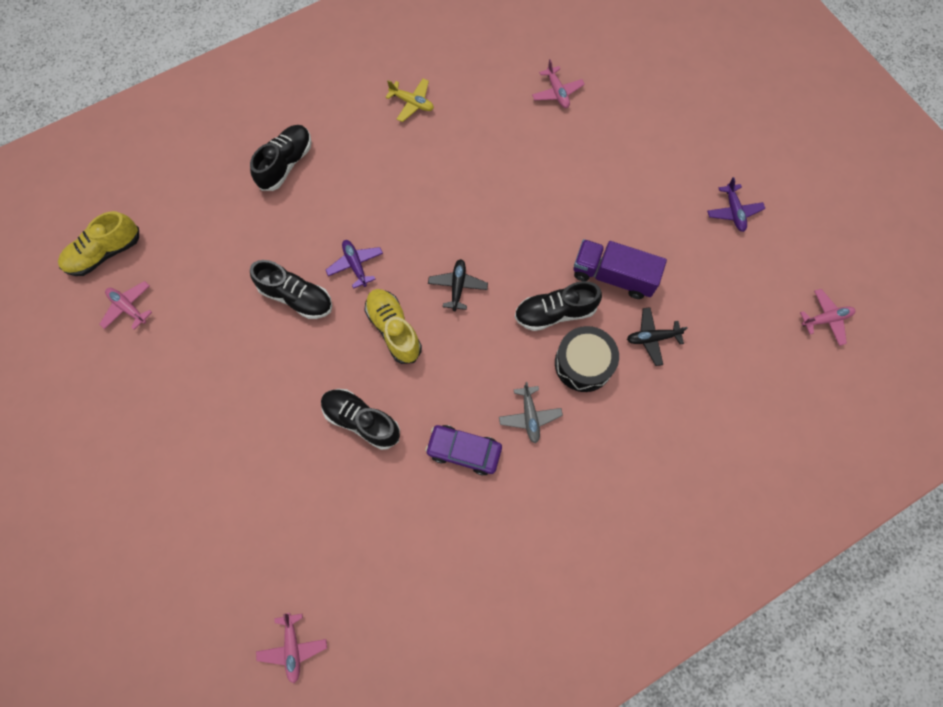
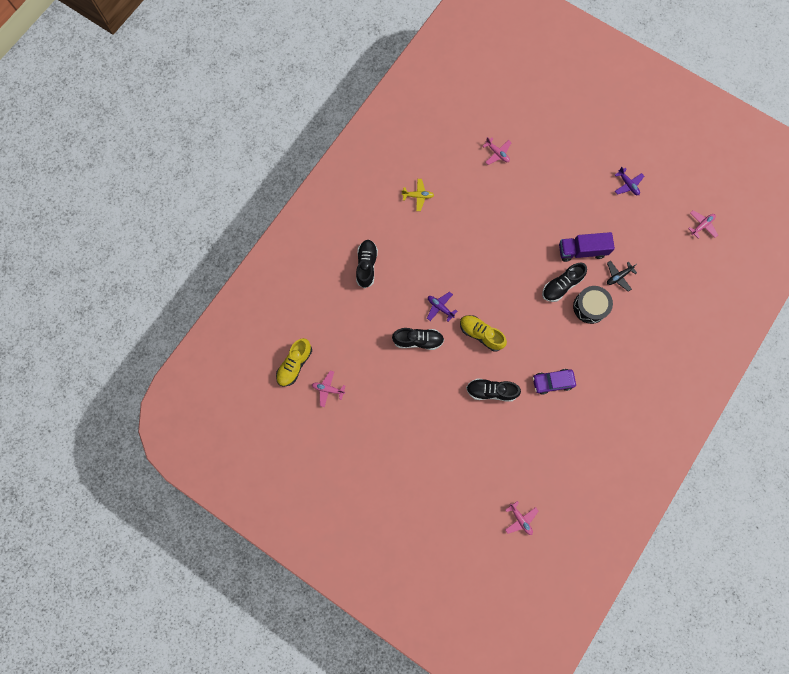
camera: 25 degrees left, 5 degrees up
black plane [428,259,488,311] -> none
grey plane [499,382,563,443] -> none

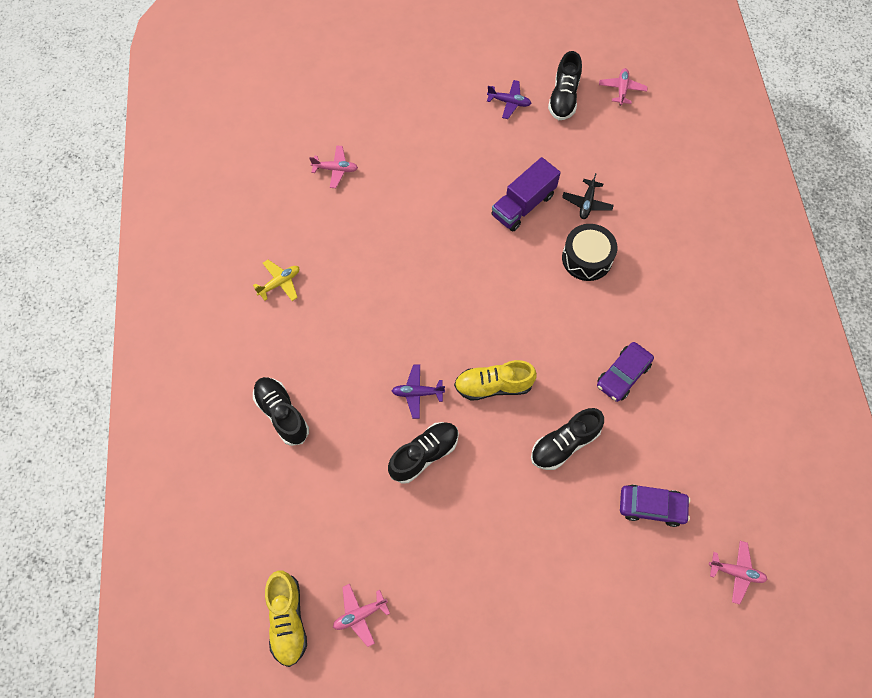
camera: 40 degrees left, 10 degrees down
black shoe [542,263,587,302] -> black shoe moved to [548,51,582,120]
none -> purple car [620,485,690,527]

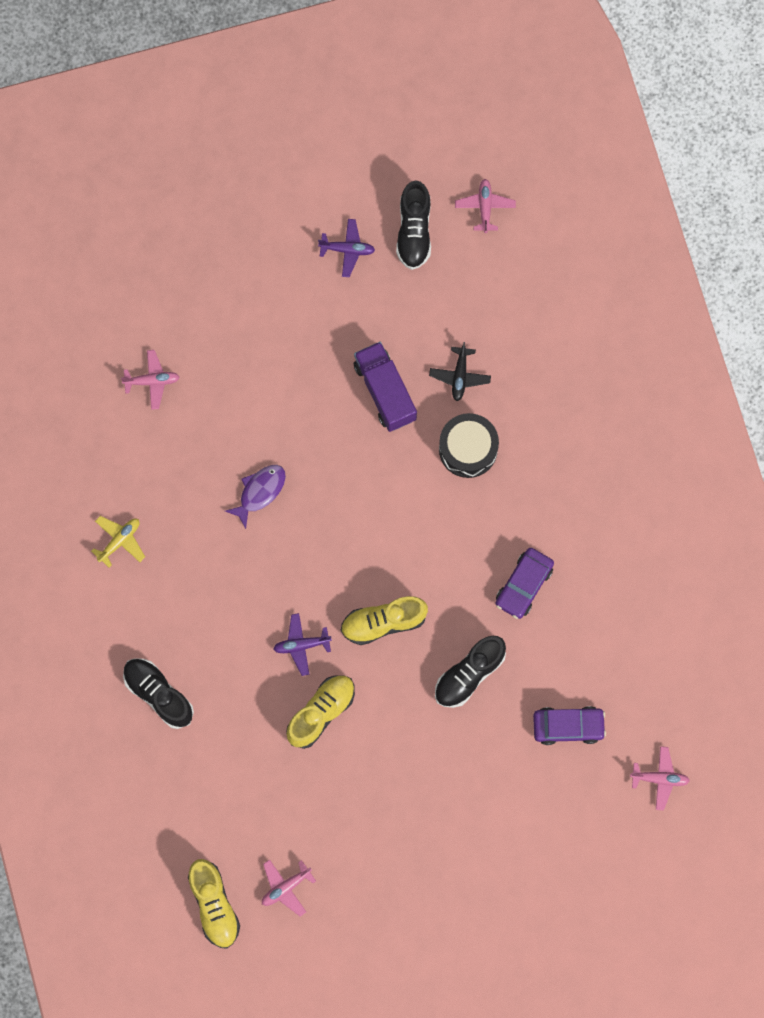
camera: 10 degrees left, 10 degrees up
black shoe [388,422,459,484] -> yellow shoe [286,675,355,749]
purple truck [492,157,561,232] -> purple truck turned 120 degrees clockwise [354,342,417,432]
none -> purple fish [225,465,286,529]

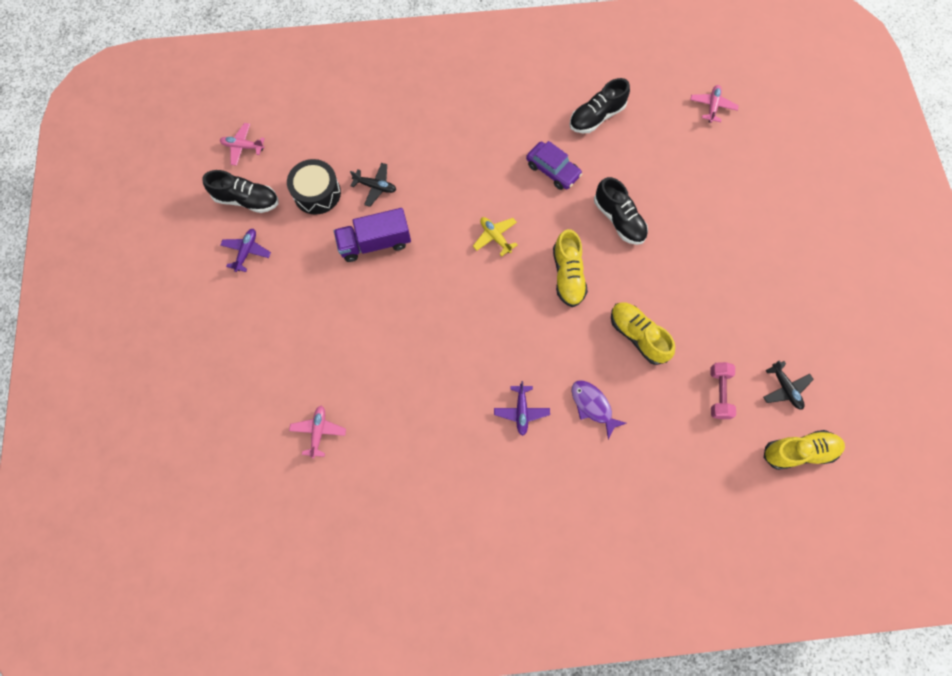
camera: 80 degrees left, 5 degrees down
yellow plane [91,516,145,568] -> yellow plane moved to [473,217,518,256]
black shoe [123,658,194,729] -> black shoe moved to [569,78,630,133]
purple fish [225,465,286,529] -> purple fish moved to [571,380,626,439]
pink plane [262,859,316,916] -> black plane [763,360,814,410]
purple plane [273,613,332,676] -> purple plane moved to [494,381,550,436]
black drum [439,413,499,478] -> black drum moved to [287,159,341,215]
purple car [533,706,606,745] -> none
none -> pink dumbbell [711,362,736,419]

